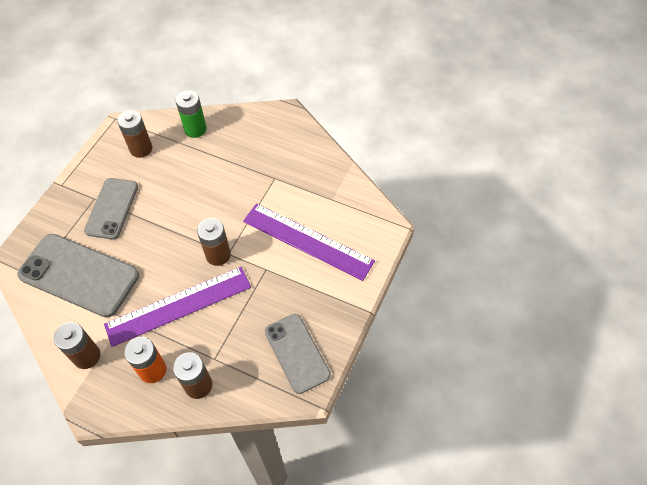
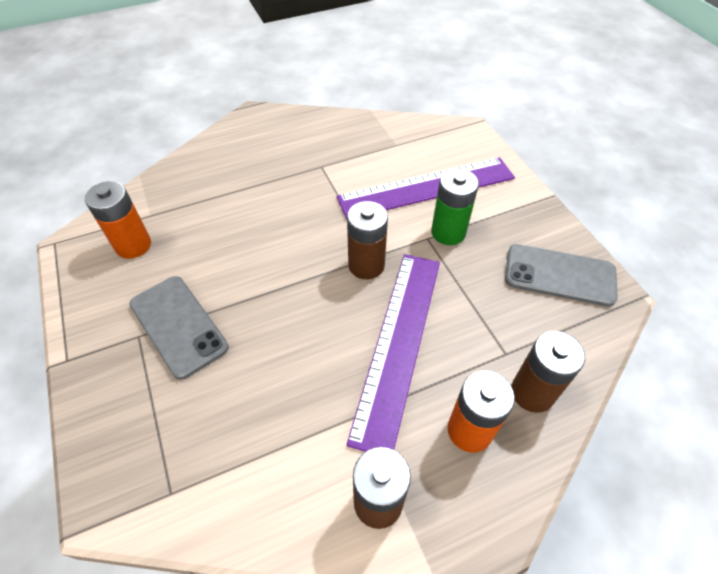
camera: 50 degrees left, 5 degrees down
grey phone [17,234,139,318] -> none
brown battery [117,110,152,158] -> orange battery [85,181,151,259]
green battery [175,90,207,138] -> green battery moved to [431,169,479,245]

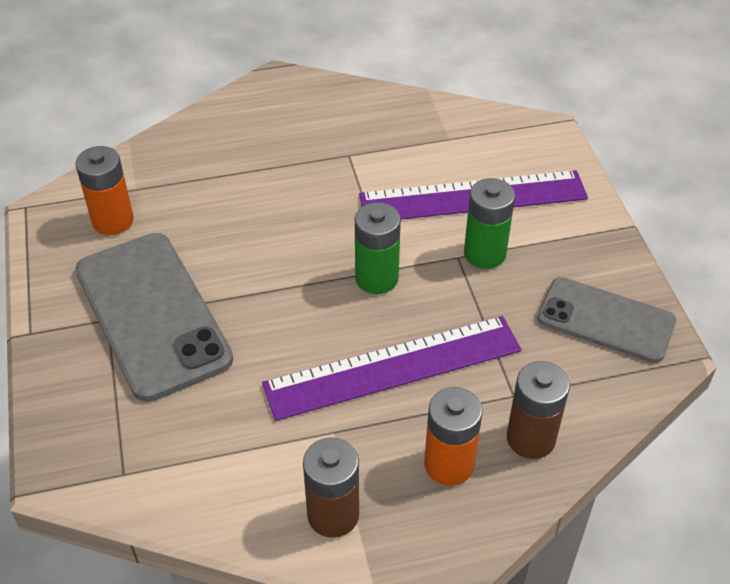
camera: 10 degrees right, 5 degrees down
grey phone [129,276,229,380] -> grey phone [76,233,233,402], size x1.55
purple ruler [346,254,440,452] -> purple ruler turned 45 degrees clockwise [262,316,522,421]
brown battery [347,201,388,279] -> green battery [355,202,401,294]

